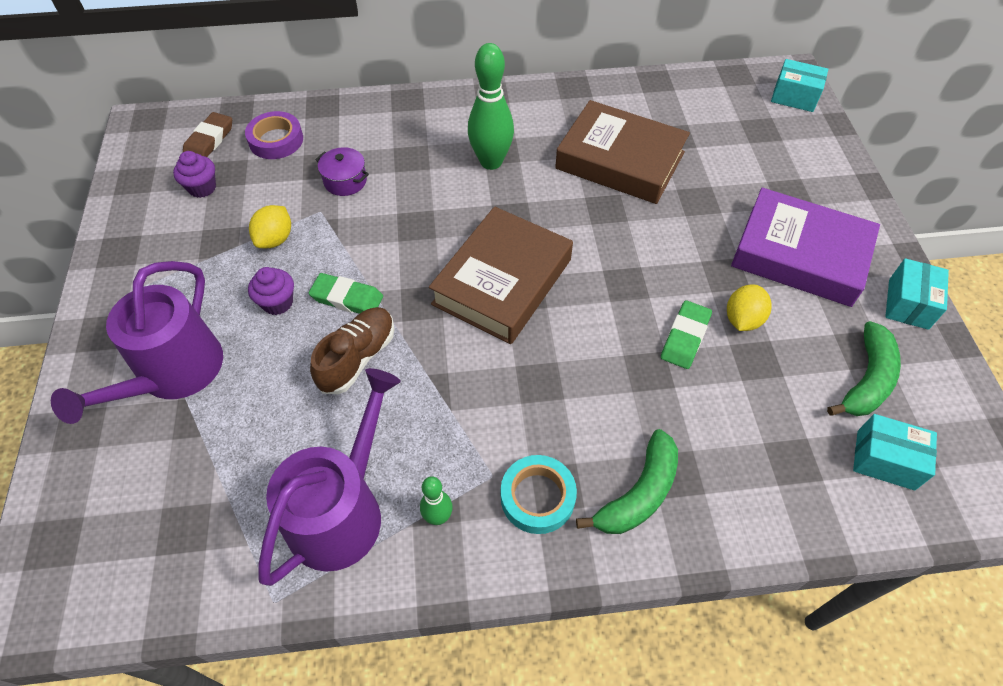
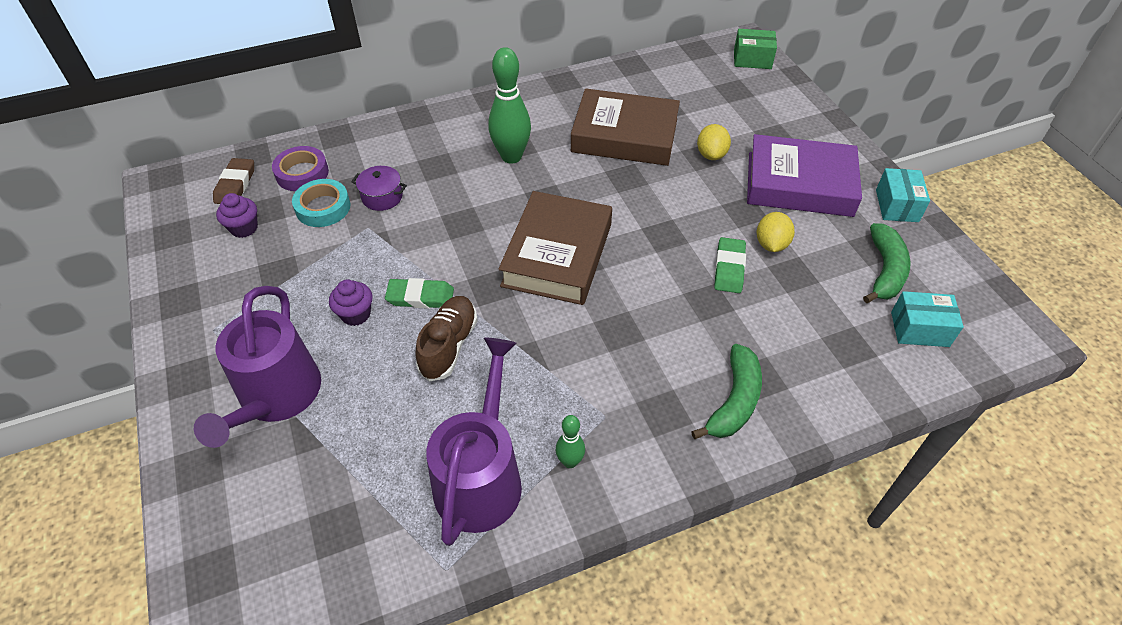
camera: 15 degrees left, 5 degrees down
yellow lemon [249,205,291,248] -> yellow lemon moved to [697,124,731,160]
turquoise tape [501,455,577,534] -> turquoise tape moved to [292,179,350,227]
turquoise box [771,59,828,112] -> green box [734,29,777,69]

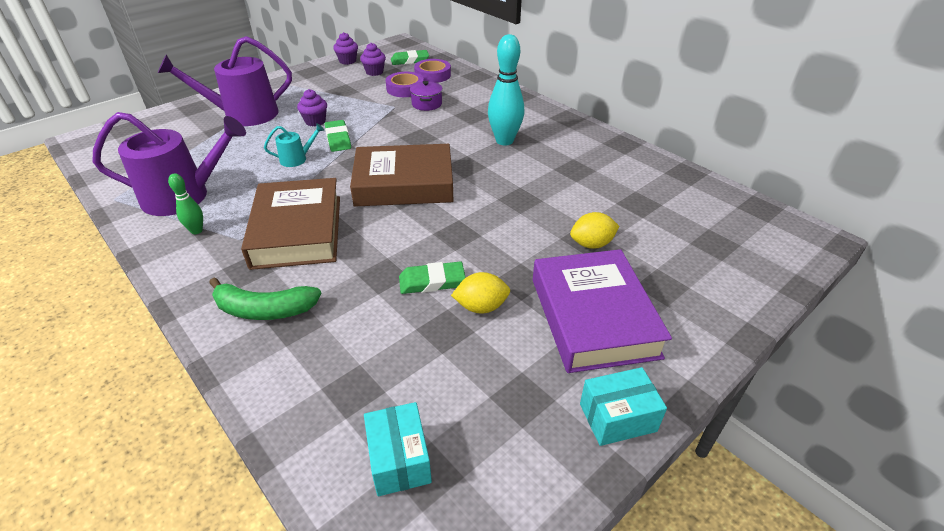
camera: 70 degrees right, 10 degrees down
brown eraser [213,158,254,204] -> green eraser [391,50,429,65]
turquoise tape [292,179,350,227] -> purple tape [386,72,424,97]
brown shoe [415,296,478,382] -> turquoise watering can [264,123,324,167]
green bowling pin [489,47,531,164] -> turquoise bowling pin [488,34,524,145]
brown book [571,88,680,166] -> brown book moved to [241,178,340,270]
green box [734,29,777,69] -> none
green banana [863,223,910,303] -> none
none -> purple cupcake [333,32,358,65]

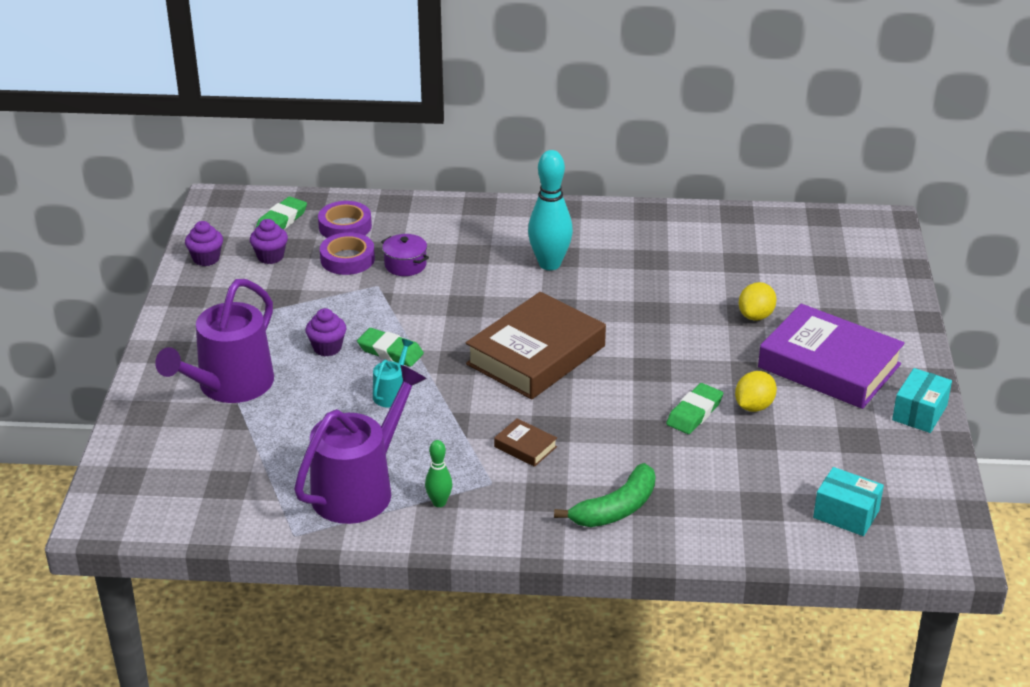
camera: 45 degrees left, 5 degrees down
brown book [241,178,340,270] -> brown book [494,418,557,467], size x0.41

